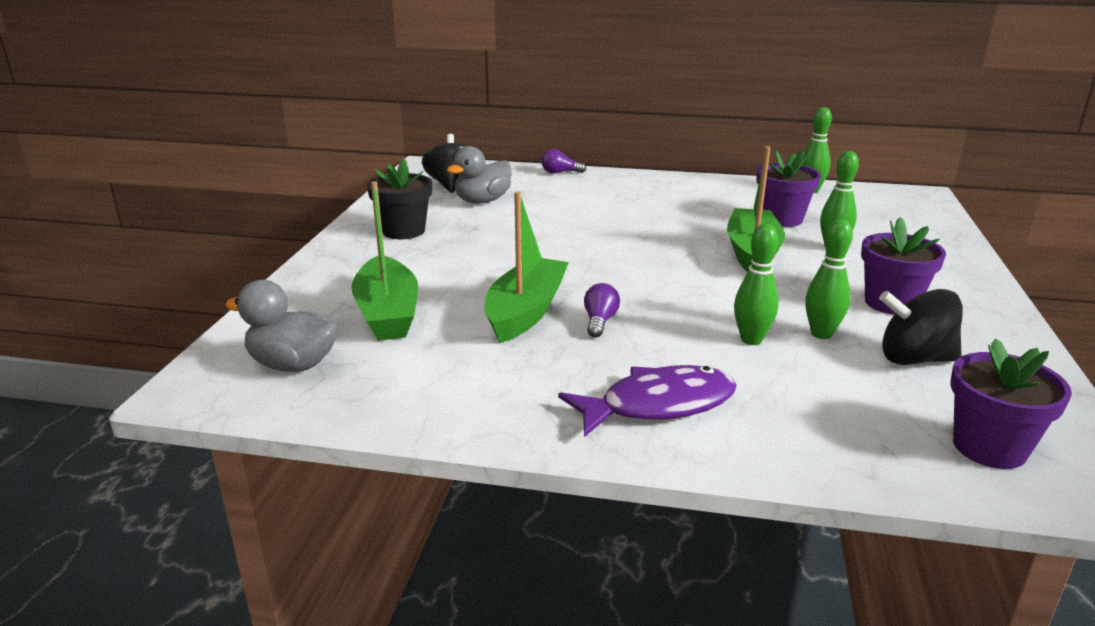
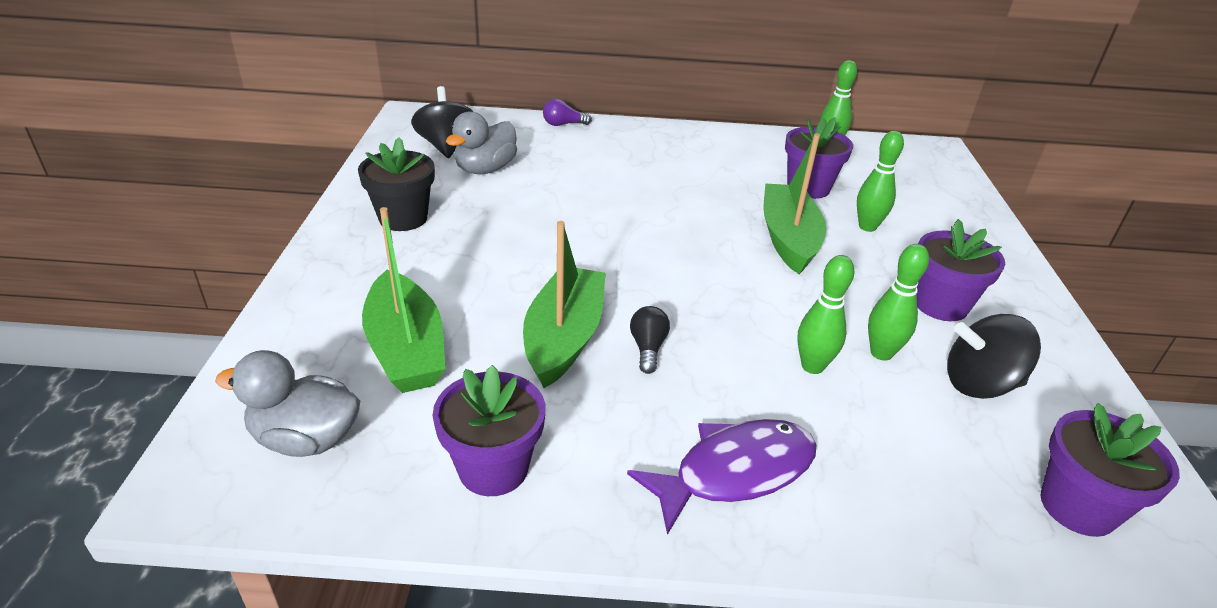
camera: 10 degrees left, 10 degrees up
purple light bulb [584,283,620,338] -> black light bulb [630,306,670,374]
none -> purple flower pot [433,365,546,496]

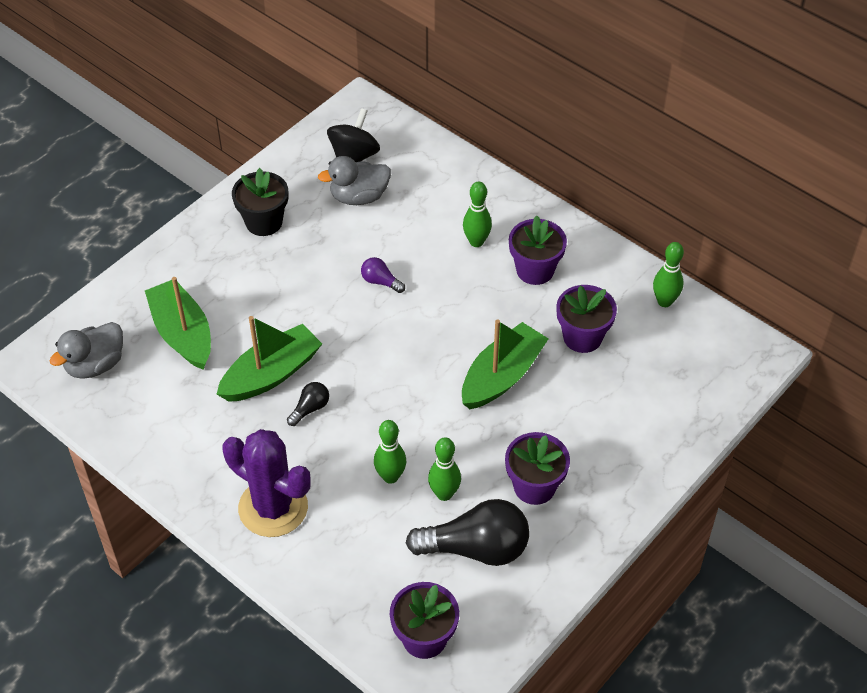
camera: 40 degrees right, 15 degrees up
grey duck [215,350,360,457] -> grey duck turned 90 degrees counterclockwise [50,322,123,379]
green boat [362,207,446,393] -> green boat turned 135 degrees clockwise [145,277,211,369]
purple flower pot [433,365,546,496] -> purple flower pot moved to [509,216,567,285]
purple light bulb [543,99,592,126] -> purple light bulb moved to [361,257,405,293]
purple fish [627,419,817,535] -> purple cactus [222,429,310,537]
green bowling pin [857,131,904,232] -> green bowling pin moved to [463,182,492,247]
black spinning top [947,314,1041,399] -> black light bulb [406,499,529,566]

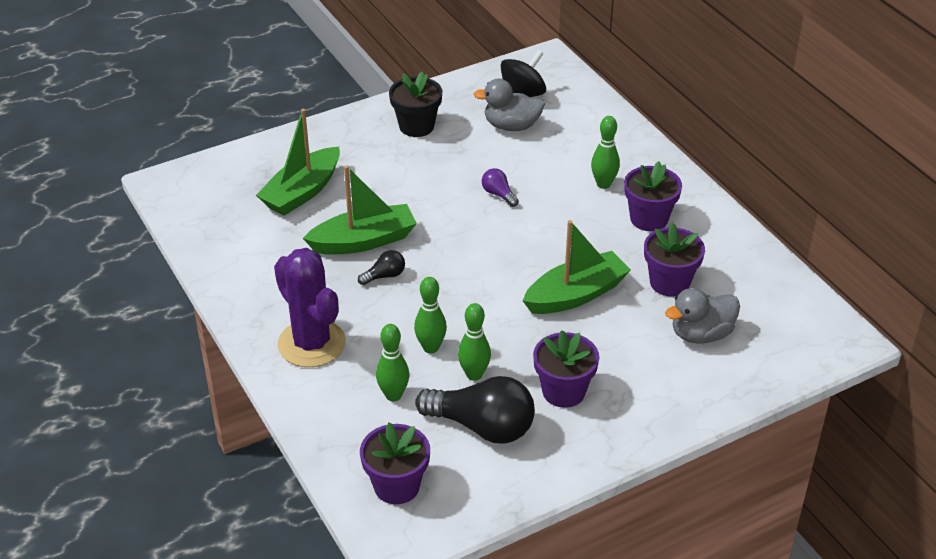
camera: 20 degrees right, 10 degrees down
grey duck [50,322,123,379] -> grey duck moved to [665,288,740,344]
green boat [145,277,211,369] -> green boat turned 135 degrees counterclockwise [256,109,340,216]
green bowling pin [653,242,684,307] -> green bowling pin moved to [376,324,409,401]

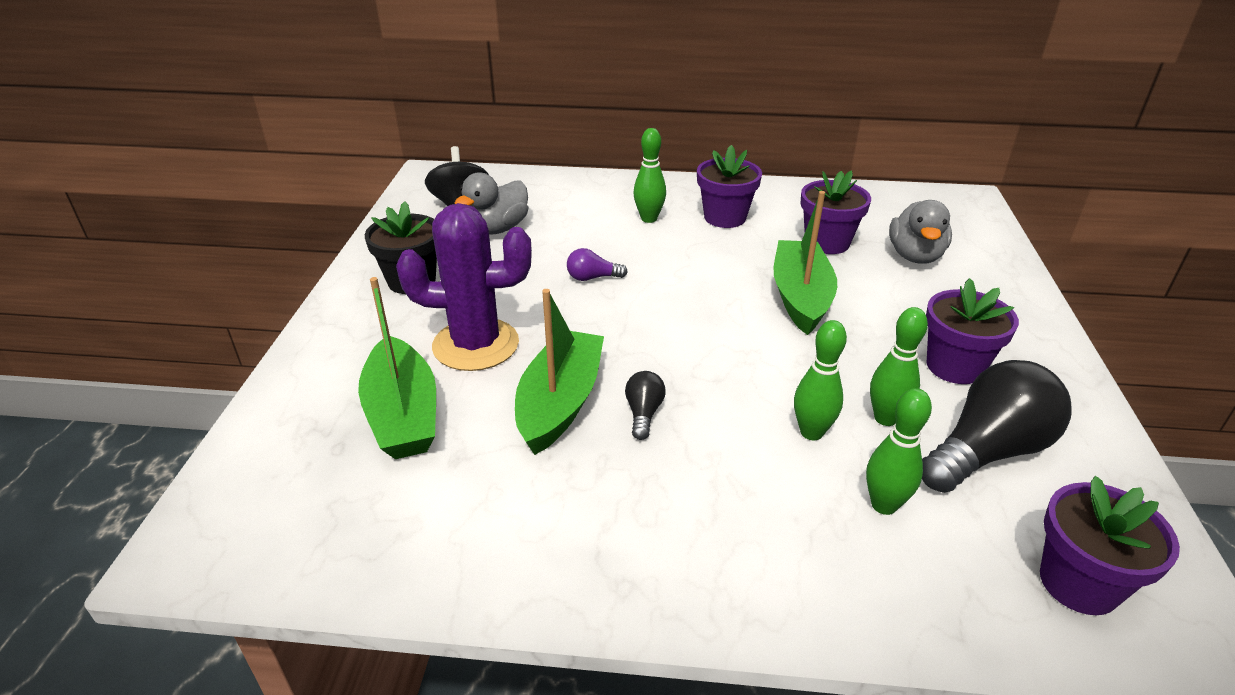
camera: 55 degrees left, 5 degrees down
purple cactus [274,248,346,367] -> purple cactus moved to [396,203,532,371]

